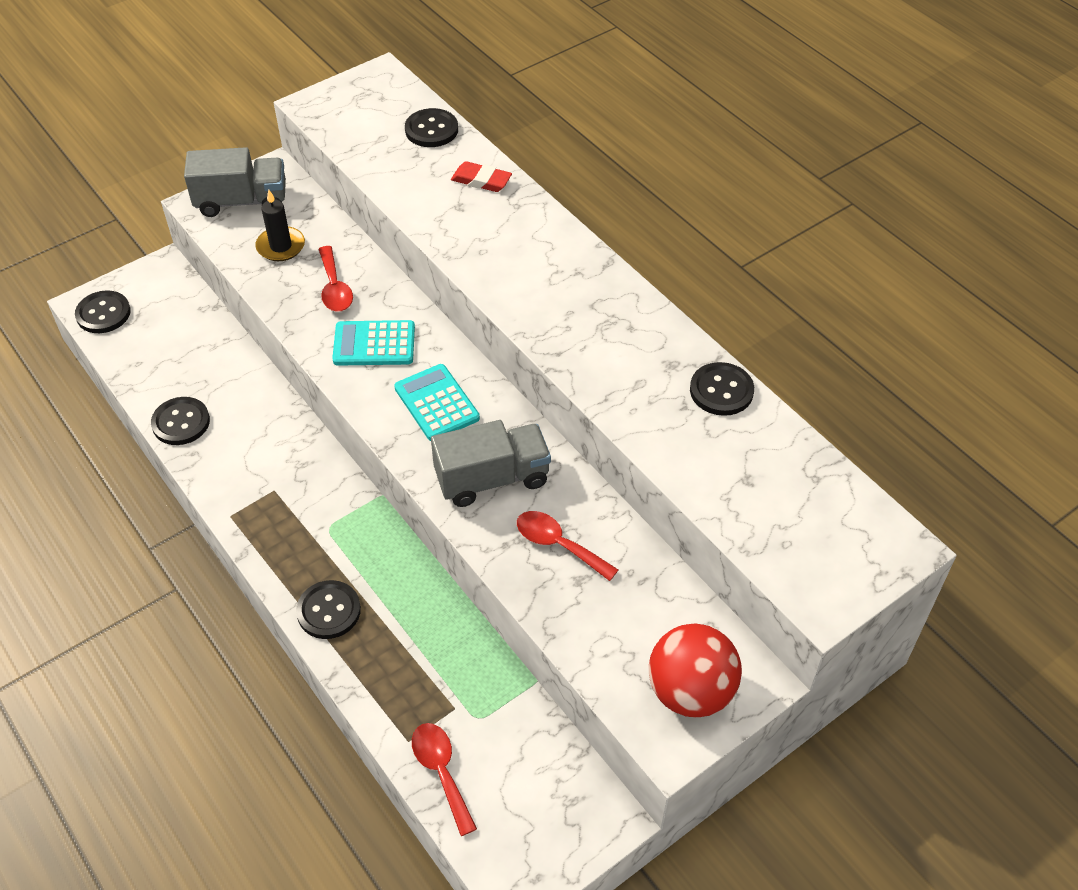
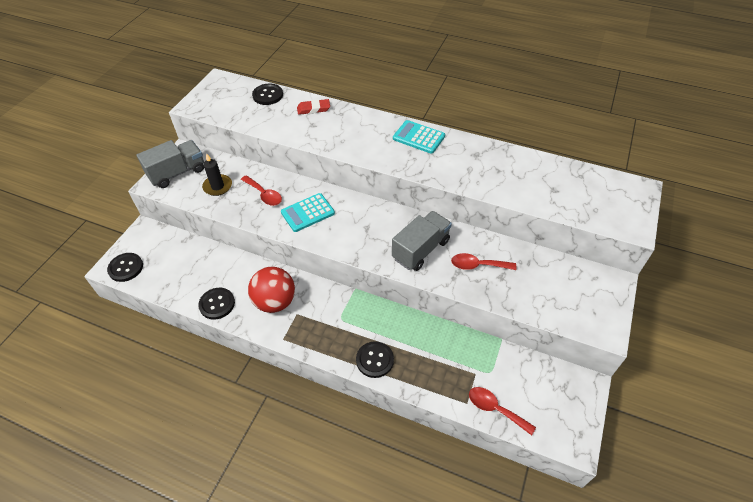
camera: 30 degrees left, 0 degrees up
turquoise calculator [394,364,480,441] -> turquoise calculator moved to [393,120,445,154]
red ball [649,623,742,718] -> red ball moved to [248,267,295,313]
black button [690,362,754,416] -> none

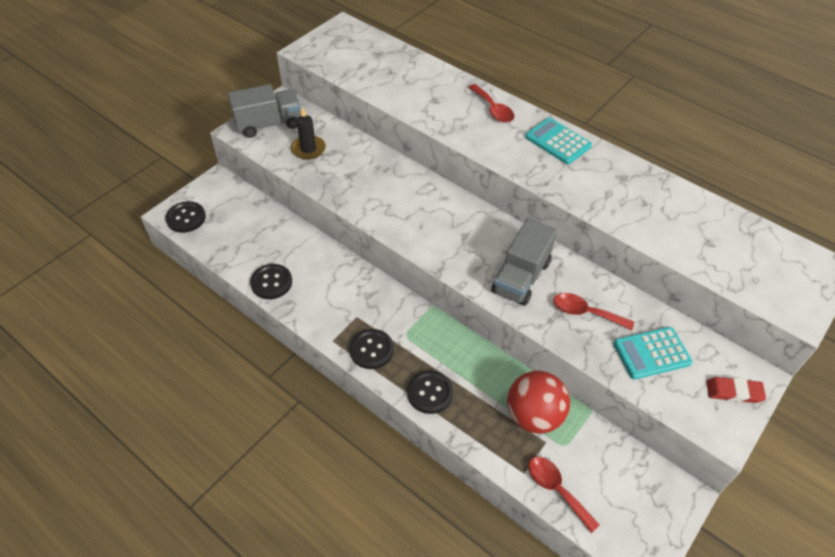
camera: 15 degrees right, 0 degrees up
red spoon [241,175,282,206] -> red spoon moved to [468,84,514,123]
red ball [248,267,295,313] -> red ball moved to [507,371,570,434]
black button [252,83,283,105] -> black button moved to [349,329,394,369]
turquoise calculator [281,193,335,232] -> turquoise calculator moved to [614,327,692,379]
red eraser [297,99,330,115] -> red eraser moved to [706,377,766,403]
grey truck [392,211,452,271] -> grey truck turned 150 degrees clockwise [491,218,557,306]

